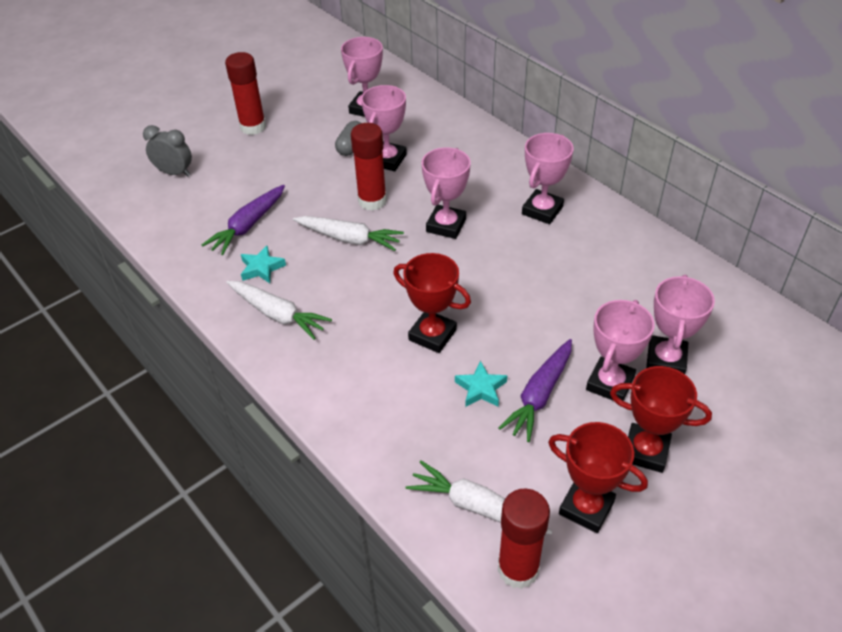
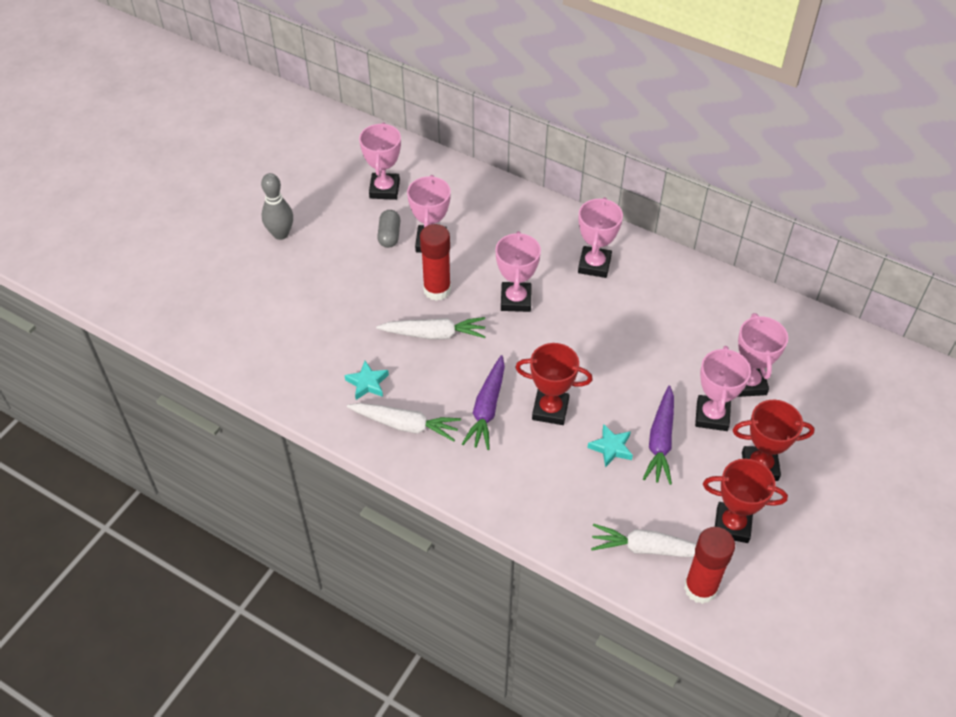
camera: 20 degrees left, 5 degrees up
grey clock [143,125,192,176] -> none
purple carrot [202,185,285,255] -> purple carrot moved to [462,355,505,450]
red glue stick [225,52,266,135] -> grey bowling pin [261,173,293,240]

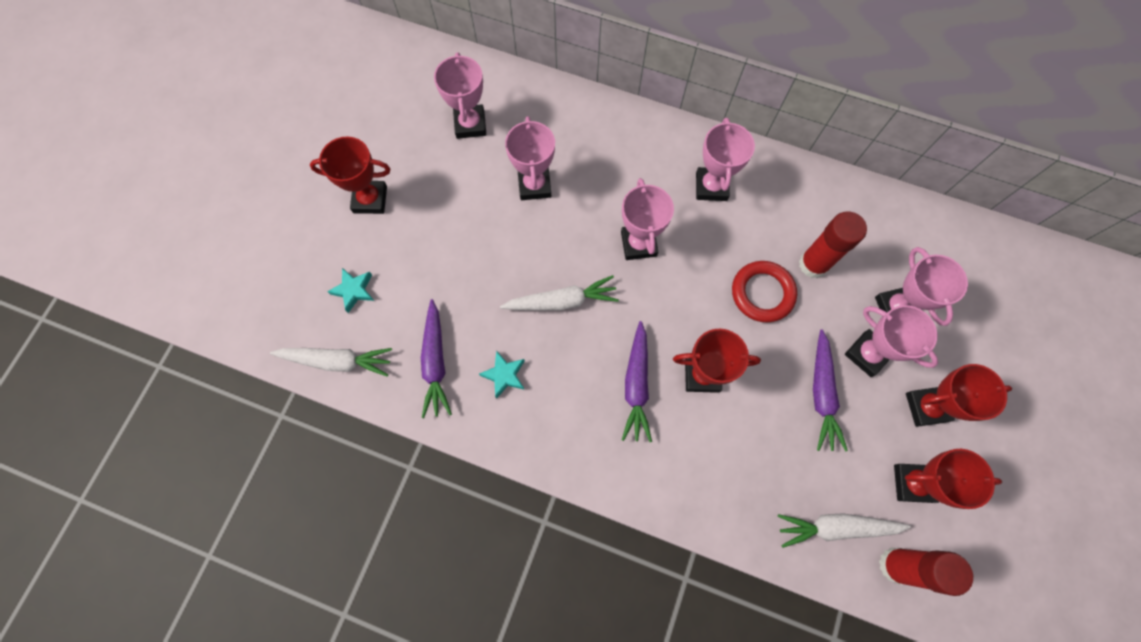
camera: 10 degrees left, 20 degrees up
grey bowling pin [261,173,293,240] -> red trophy [310,136,390,214]
white carrot [347,403,461,441] -> white carrot moved to [270,348,392,377]
grey capsule [377,210,400,248] -> none
red glue stick [420,224,451,301] -> red glue stick moved to [799,212,867,278]
turquoise star [587,424,633,468] -> turquoise star moved to [327,268,374,313]
pink trophy [695,346,751,431] -> pink trophy turned 45 degrees counterclockwise [845,305,938,377]
none -> purple carrot [421,299,452,418]
none -> red ring [732,261,797,322]

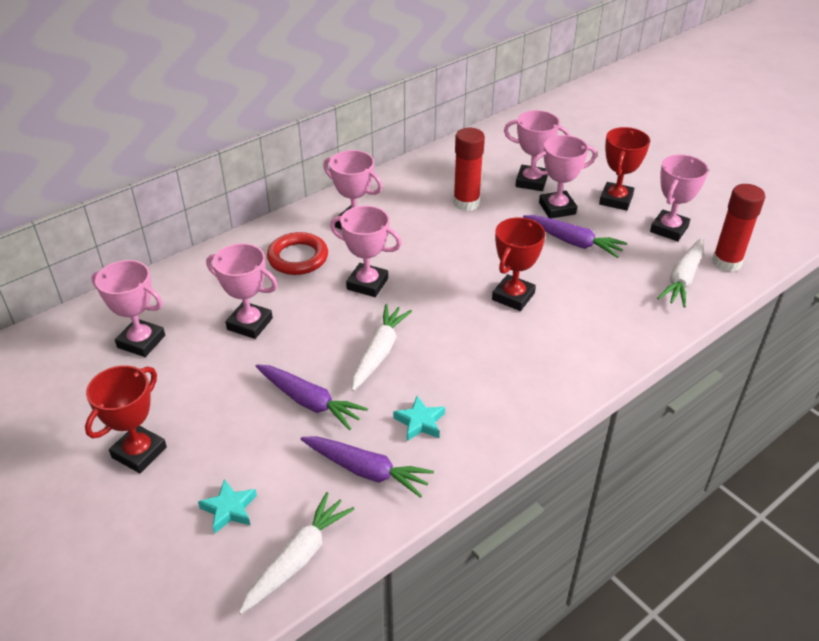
camera: 60 degrees left, 30 degrees down
purple carrot [622,321,652,442] -> purple carrot moved to [255,364,368,430]
red ring [732,261,797,322] -> red ring moved to [267,232,328,275]
red trophy [894,449,1002,509] -> pink trophy [650,155,708,241]

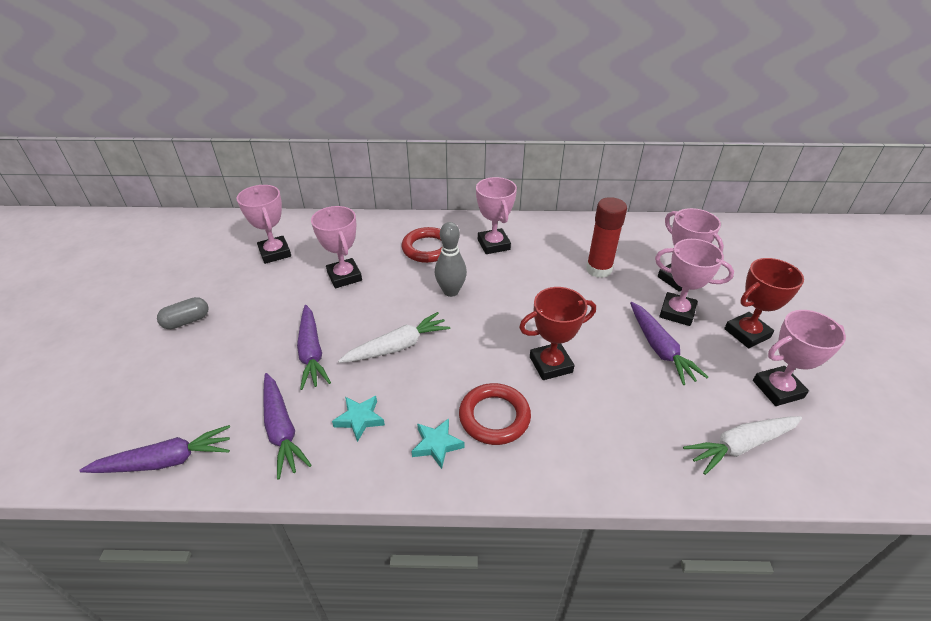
camera: 40 degrees right, 0 degrees up
red trophy [85,365,167,473] -> grey capsule [157,297,209,329]
turquoise star [198,479,257,534] -> turquoise star moved to [411,418,464,469]
white carrot [239,492,355,614] -> purple carrot [79,425,230,473]
pink trophy [330,206,402,297] -> grey bowling pin [435,222,467,297]
red glue stick [712,184,765,272] -> none
none -> red ring [459,383,531,445]

